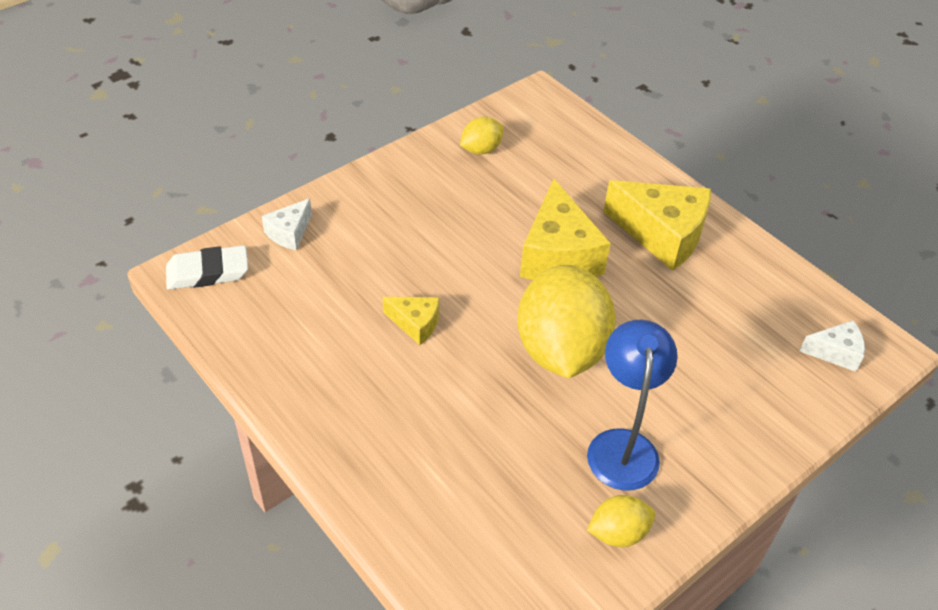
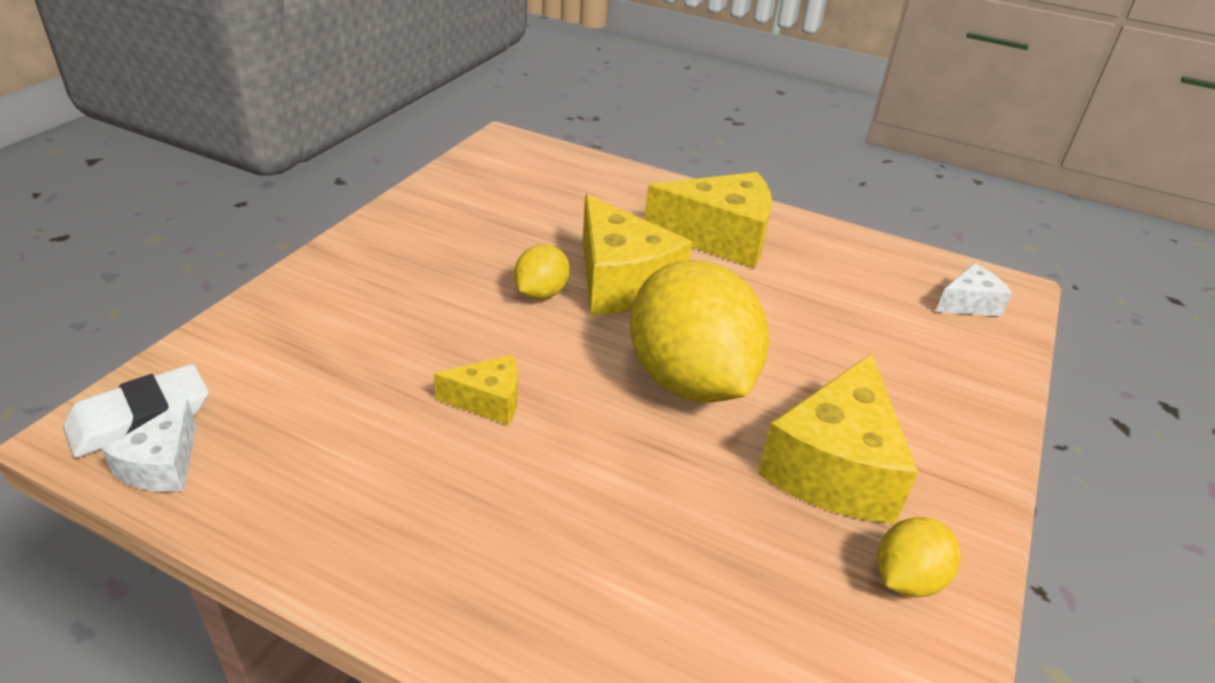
camera: 25 degrees left, 10 degrees down
white cheese [262,198,312,250] -> white cheese moved to [102,399,196,492]
yellow lemon [460,117,504,155] -> yellow lemon moved to [514,245,570,300]
blue lamp [587,320,678,491] -> yellow cheese [758,353,918,523]

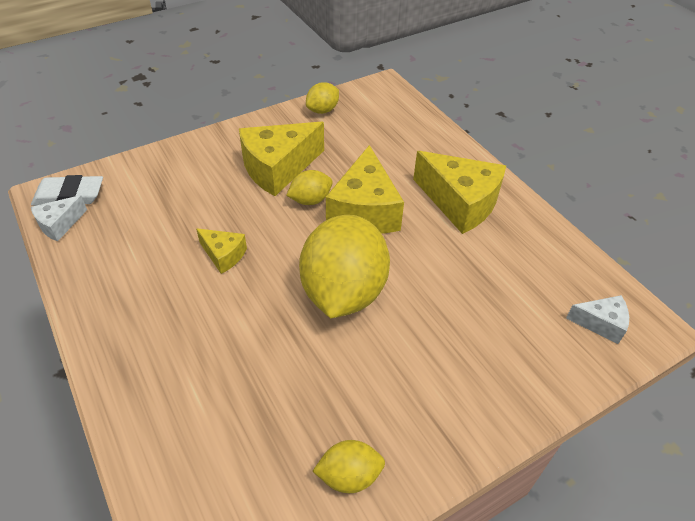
camera: 35 degrees right, 10 degrees up
yellow cheese [758,353,918,523] -> yellow cheese moved to [239,122,324,196]
none -> yellow lemon [306,82,339,114]

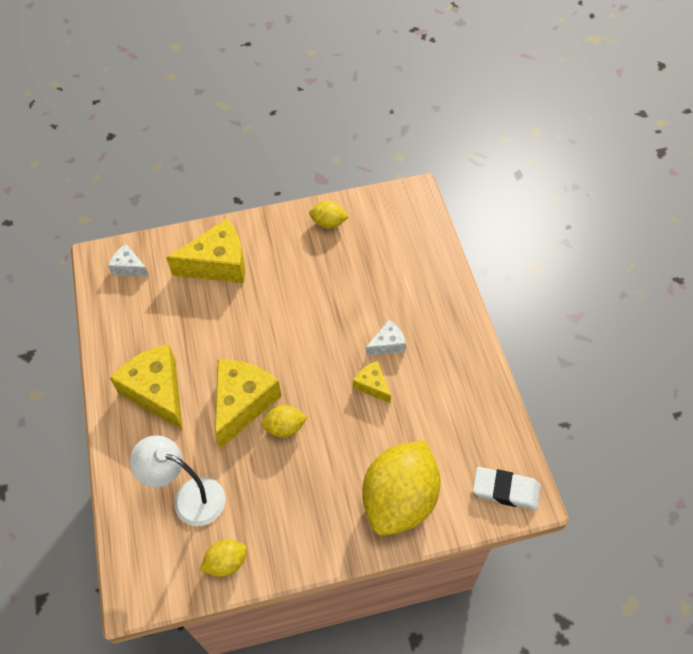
camera: 160 degrees left, 10 degrees up
white cheese [31,195,87,241] -> white cheese moved to [366,320,406,356]
yellow cheese [239,122,324,196] -> yellow cheese moved to [166,219,245,283]
yellow lemon [299,215,390,318] -> yellow lemon moved to [362,440,441,536]
none -> white lamp [130,435,225,526]

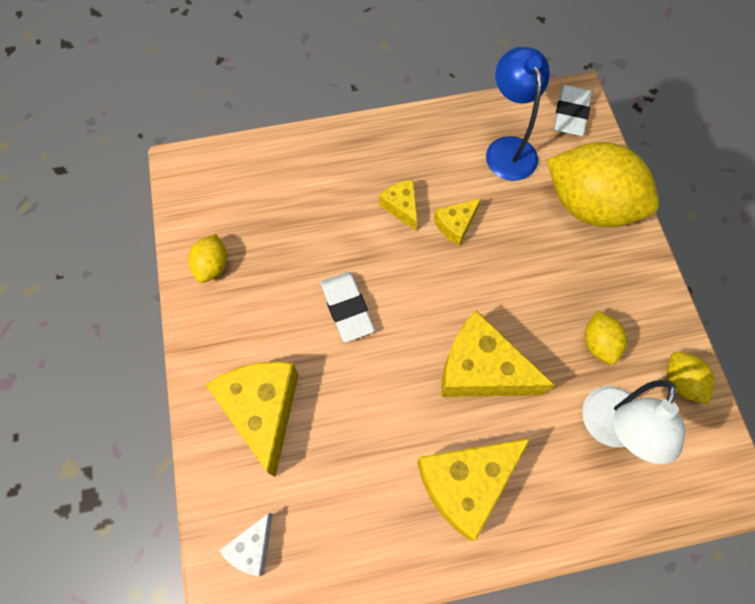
camera: 90 degrees left, 10 degrees up
yellow lemon [261,405,307,438] -> yellow lemon moved to [585,311,627,365]
white cheese [366,320,406,356] -> yellow cheese [379,180,417,231]
none -> white eraser [320,272,375,342]
none -> blue lamp [486,47,550,181]

